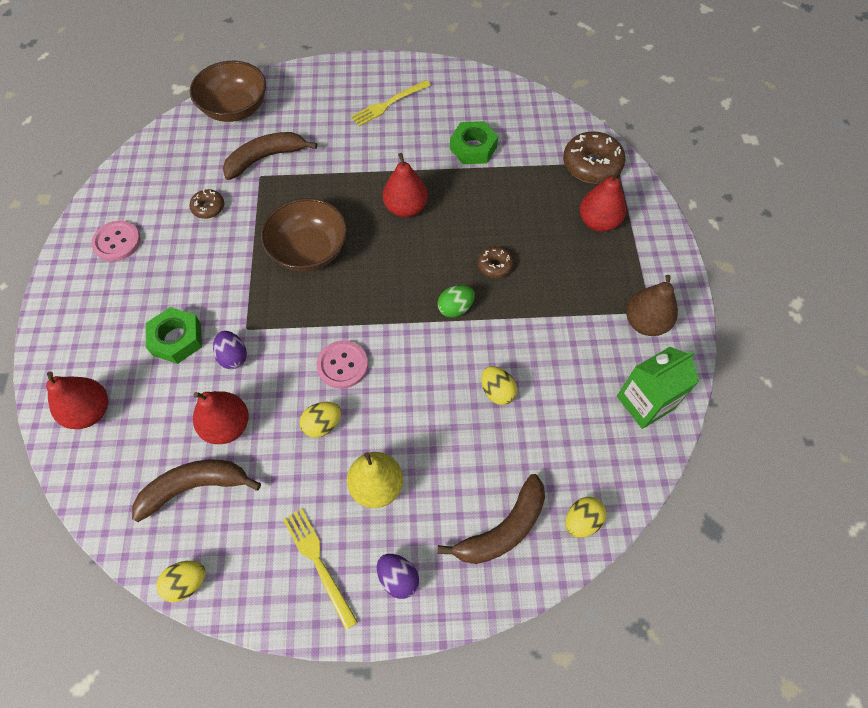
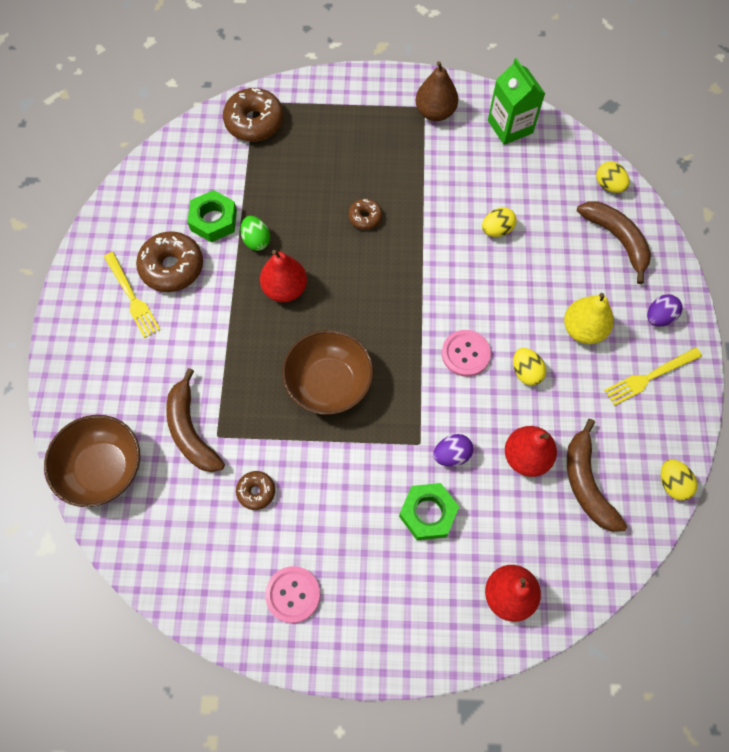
camera: 85 degrees left, 5 degrees up
green egg [438,285,475,318] -> green egg moved to [240,216,270,251]
red pear [580,171,626,232] -> none
none -> brown donut [136,231,203,292]

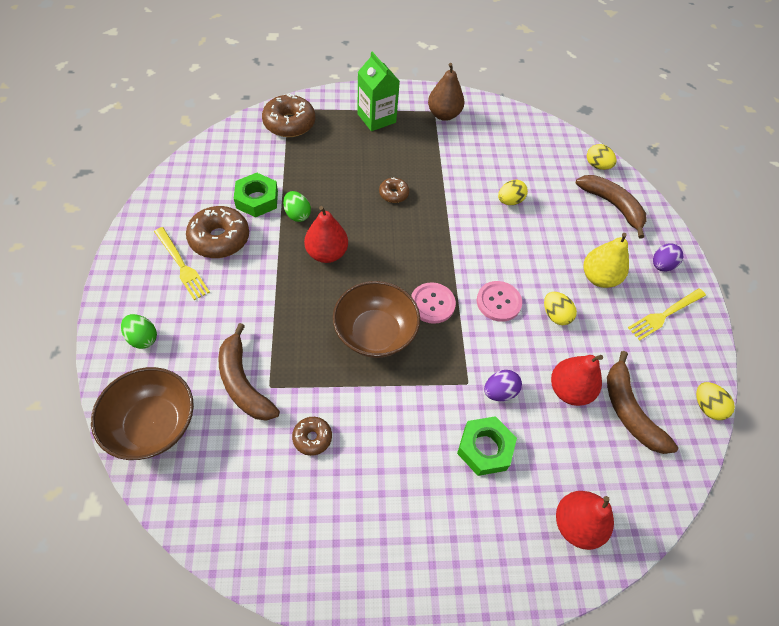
camera: 10 degrees left, 10 degrees down
pink button [265,566,320,623] -> pink button moved to [411,282,456,324]
green carton [488,58,545,145] -> green carton moved to [357,51,400,131]
none -> green egg [121,314,157,349]

